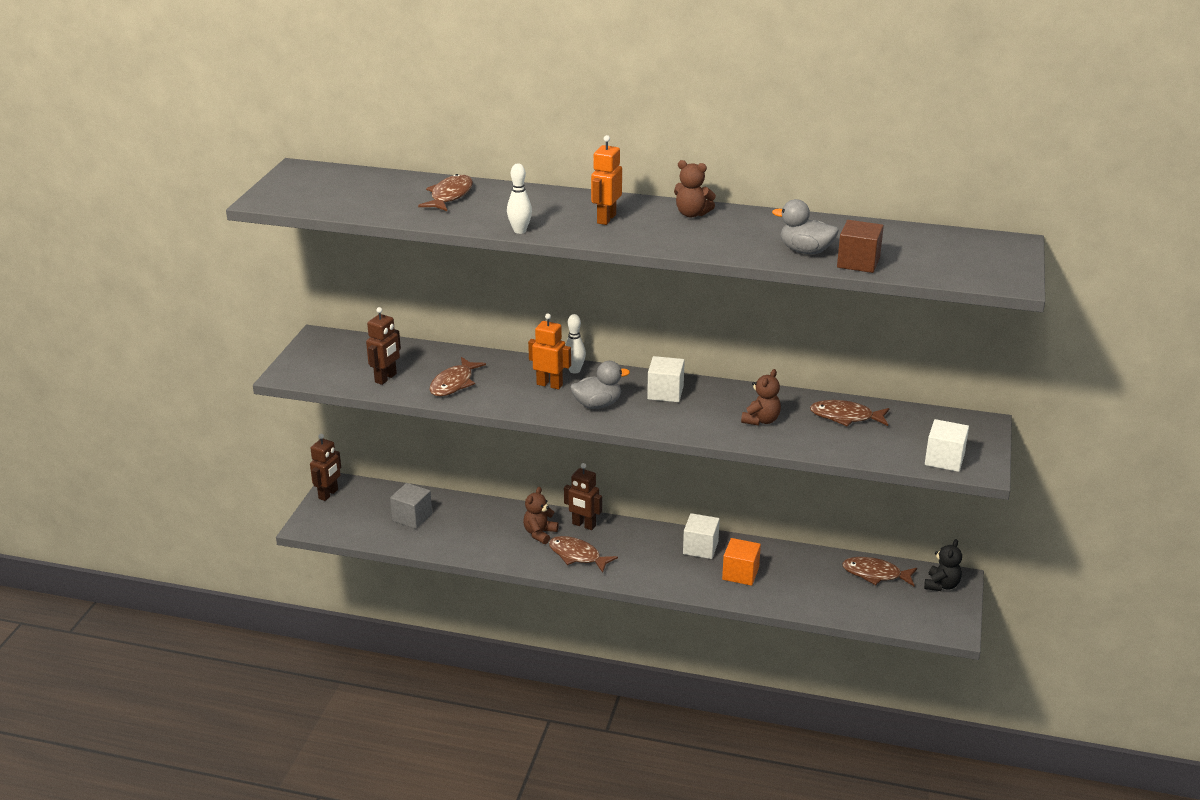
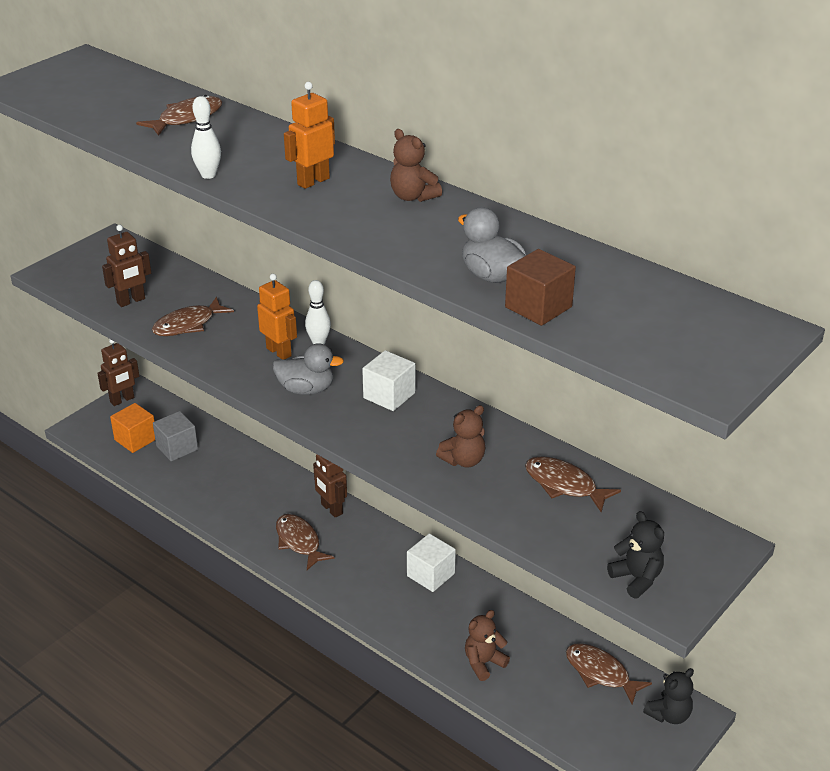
camera: 25 degrees right, 5 degrees up
brown teddy bear [523,487,559,544] -> brown teddy bear moved to [465,610,510,681]
orange cube [722,538,761,586] -> orange cube moved to [110,403,155,453]
white cube [925,419,969,472] -> black teddy bear [607,511,664,598]

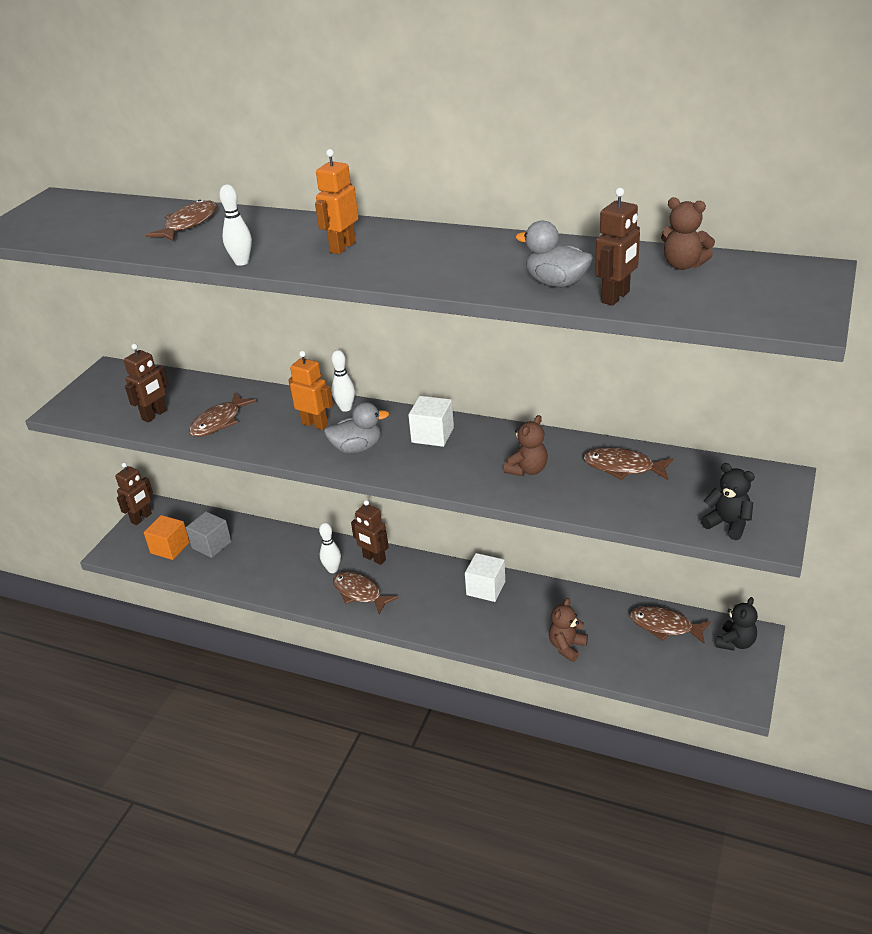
camera: 15 degrees left, 0 degrees up
brown teddy bear [390,129,442,202] -> brown teddy bear moved to [661,197,715,270]
brown cube [505,249,576,326] -> brown robot [595,188,640,306]
none -> white bowling pin [319,522,341,573]

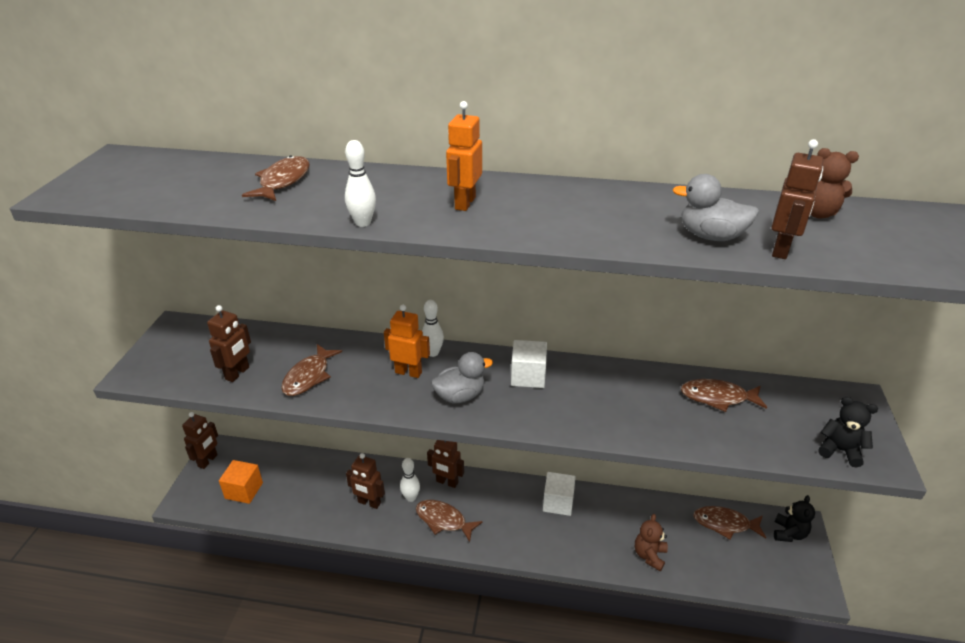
camera: 15 degrees left, 0 degrees up
grey cube [186,512,231,558] -> none
brown teddy bear [504,415,548,476] -> none
none -> brown robot [346,453,385,509]

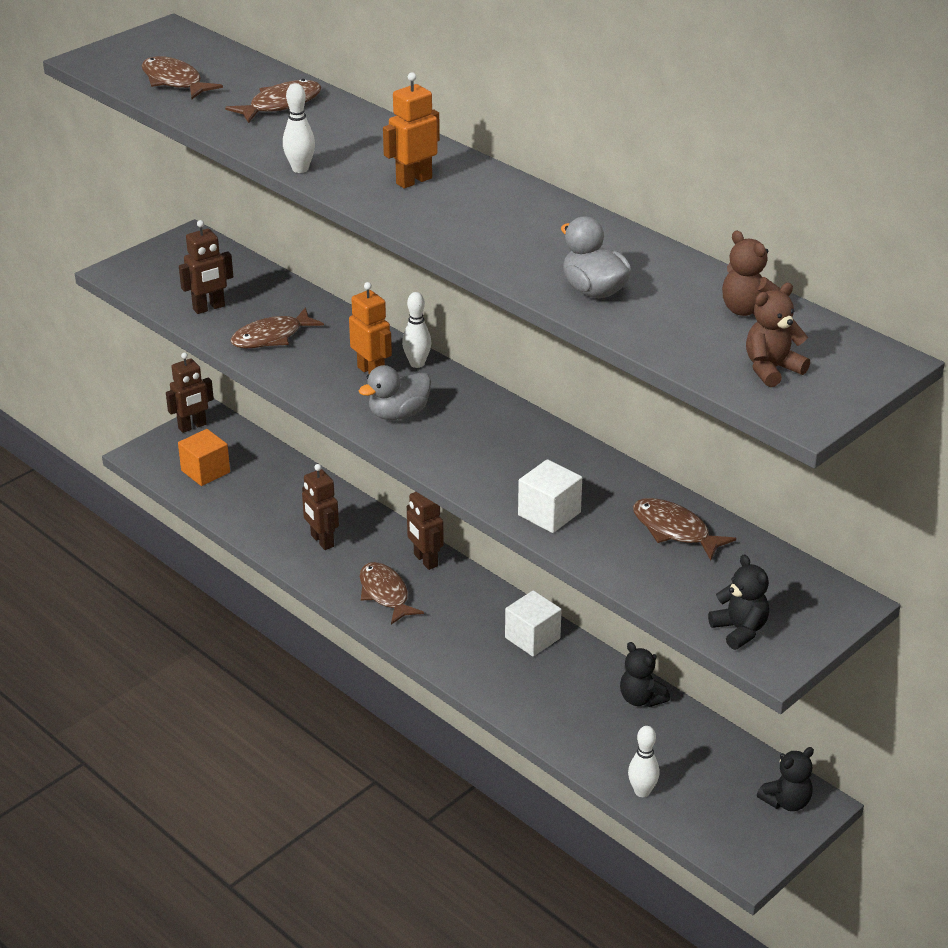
camera: 35 degrees right, 0 degrees up
white bowling pin [400,458,420,502] -> white bowling pin moved to [628,726,660,797]
grey duck [431,352,493,403] -> grey duck turned 135 degrees clockwise [359,365,431,420]
white cube [511,340,547,388] -> white cube moved to [518,459,582,533]
brown teddy bear [635,514,668,571] -> brown teddy bear moved to [746,283,810,387]
brown fish [693,506,766,539] -> brown fish moved to [142,56,223,99]
brown robot [772,139,824,259] -> none
none -> black teddy bear [620,642,670,707]

